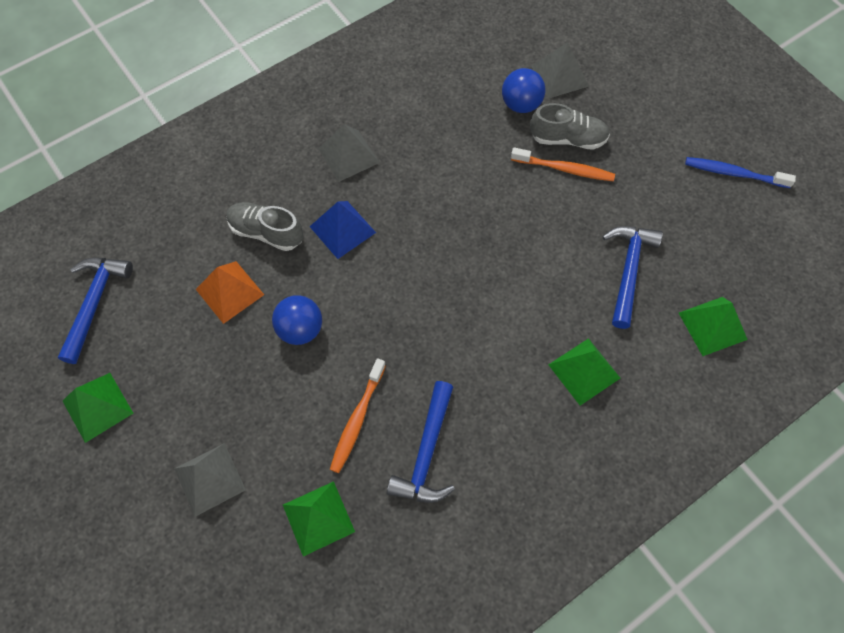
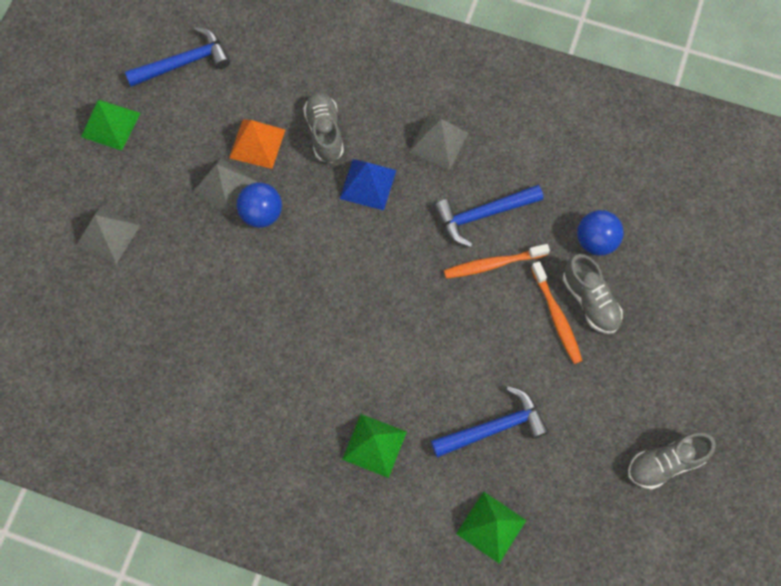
camera: 55 degrees right, 5 degrees up
green pyramid [283,481,355,557] -> none
orange toothbrush [330,358,386,473] -> orange toothbrush moved to [444,244,550,279]
blue hammer [387,381,455,503] -> blue hammer moved to [434,185,543,247]
grey pyramid [532,42,589,98] -> grey pyramid moved to [193,158,257,216]
blue toothbrush [685,157,796,188] -> grey shoe [628,433,716,490]

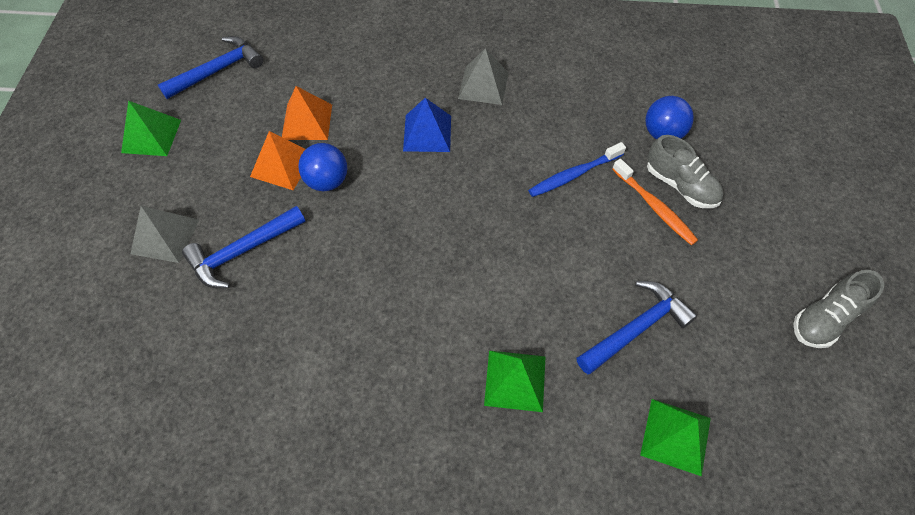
camera: 15 degrees left, 10 degrees down
grey pyramid [193,158,257,216] -> orange pyramid [250,131,306,190]
grey shoe [303,92,344,163] -> none
blue hammer [434,185,543,247] -> blue hammer moved to [182,206,306,288]
orange toothbrush [444,244,550,279] -> blue toothbrush [528,142,626,197]

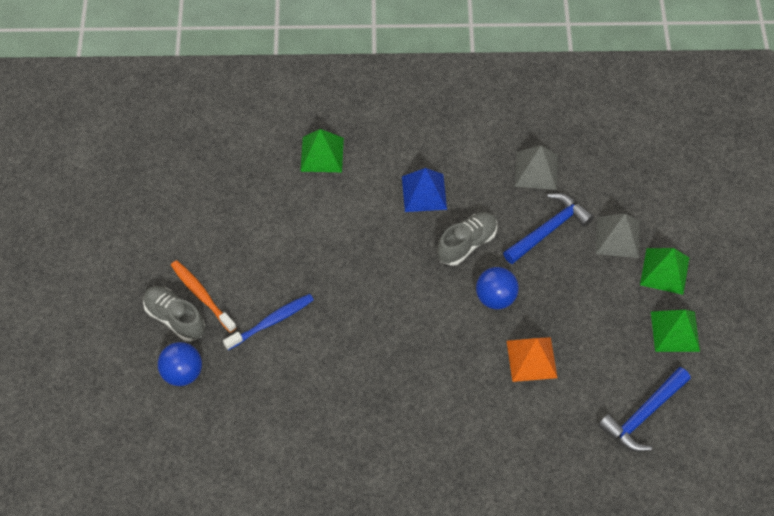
camera: 175 degrees right, 0 degrees up
orange pyramid [250,131,306,190] -> none
blue pyramid [403,98,451,152] -> blue pyramid moved to [402,168,447,212]
grey pyramid [458,48,509,105] -> grey pyramid moved to [515,145,558,190]
blue hammer [577,281,697,374] -> none
green pyramid [640,399,711,477] -> green pyramid moved to [640,248,689,295]
grey shoe [793,270,884,348] -> grey shoe moved to [437,212,497,266]

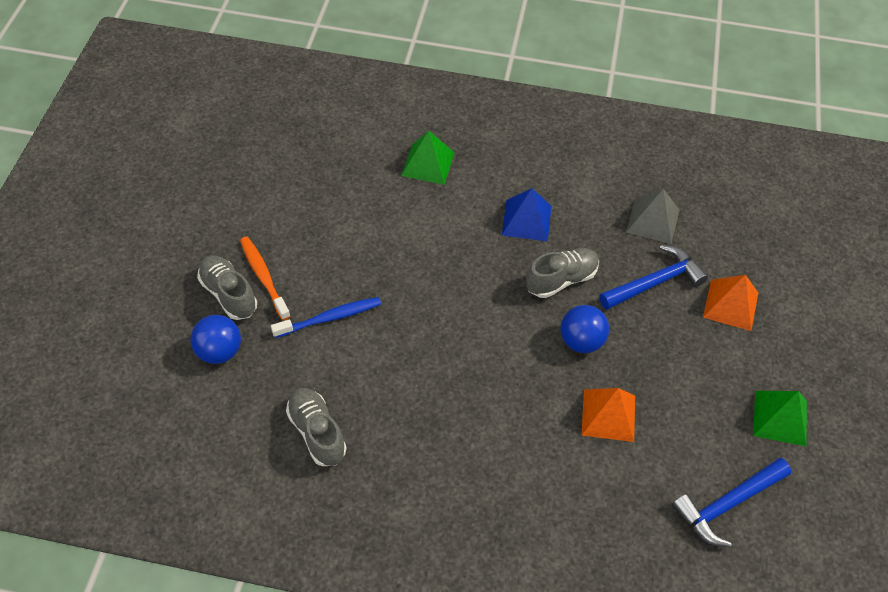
camera: 10 degrees right, 5 degrees down
grey pyramid [596,213,640,258] -> orange pyramid [703,275,758,331]
green pyramid [640,248,689,295] -> none
none -> grey shoe [286,388,347,466]

